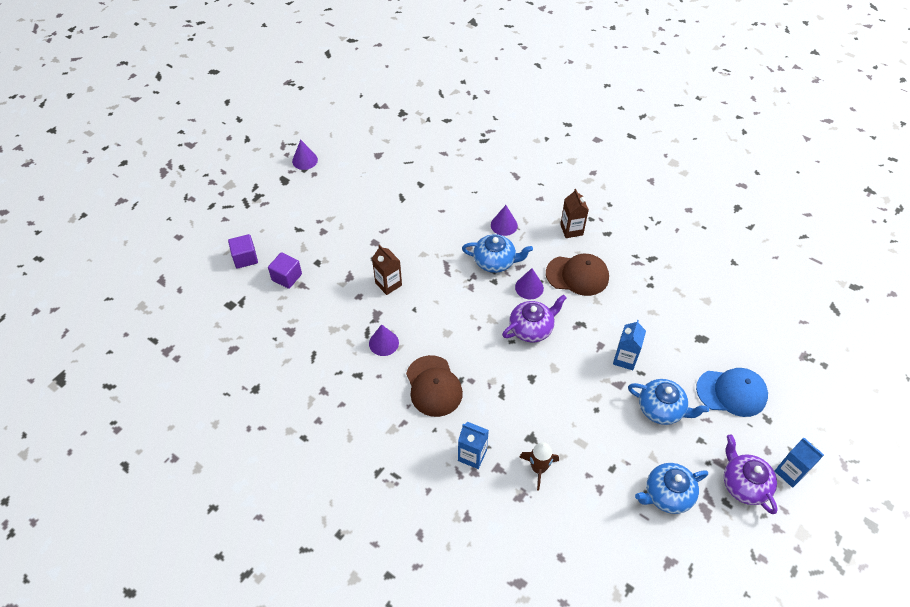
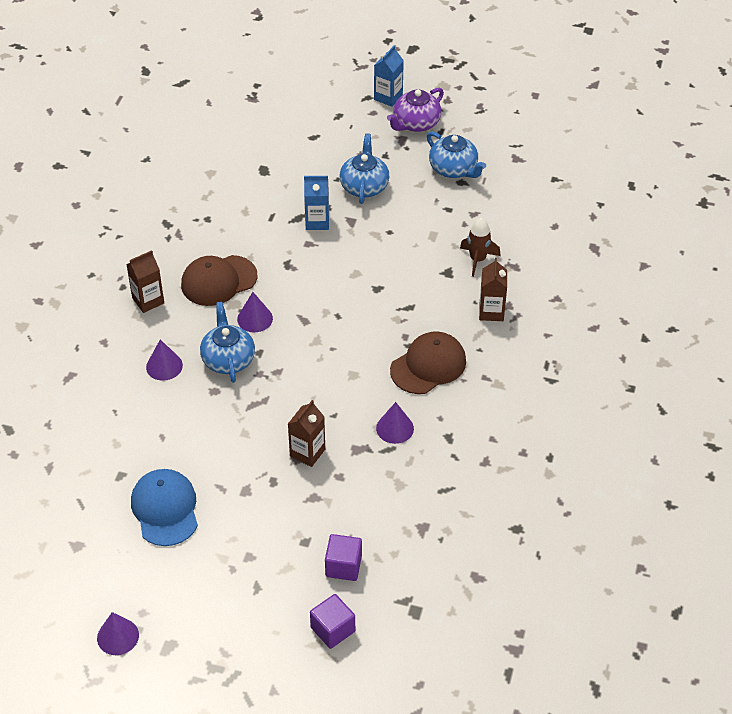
camera: 110 degrees left, 5 degrees down
blue carton [458,422,489,469] -> brown carton [479,258,507,321]
purple teapot [502,294,567,342] -> none
brown cap [546,254,609,296] -> brown cap turned 105 degrees counterclockwise [181,255,257,306]
blue cap [696,368,768,417] -> blue cap moved to [131,469,198,546]

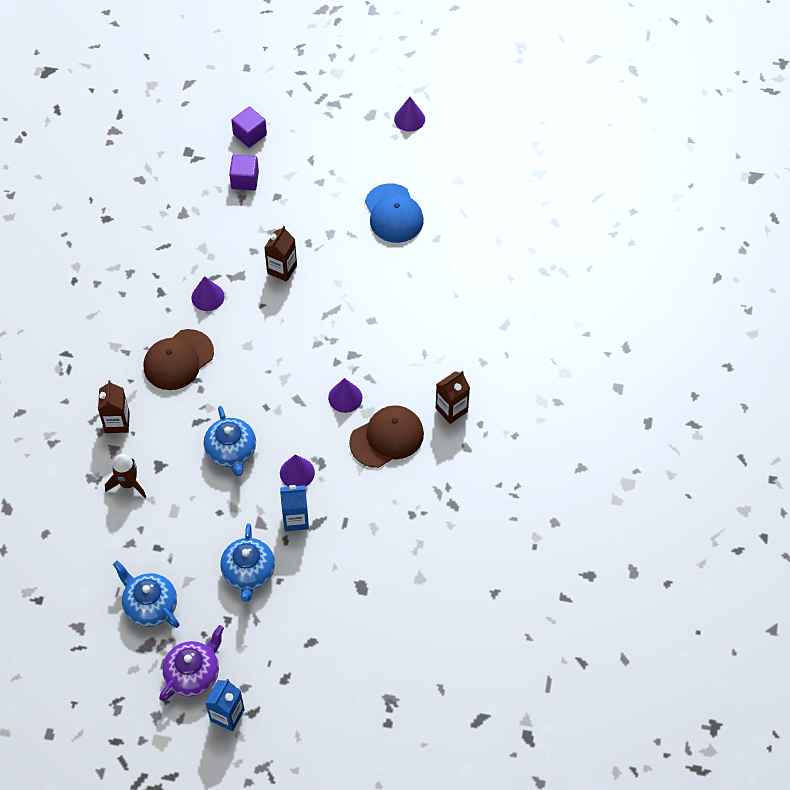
camera: 175 degrees right, 10 degrees up
purple cone [146,339,183,381] -> purple cone moved to [280,454,315,487]
blue teapot [200,302,255,383] -> blue teapot moved to [204,406,256,476]

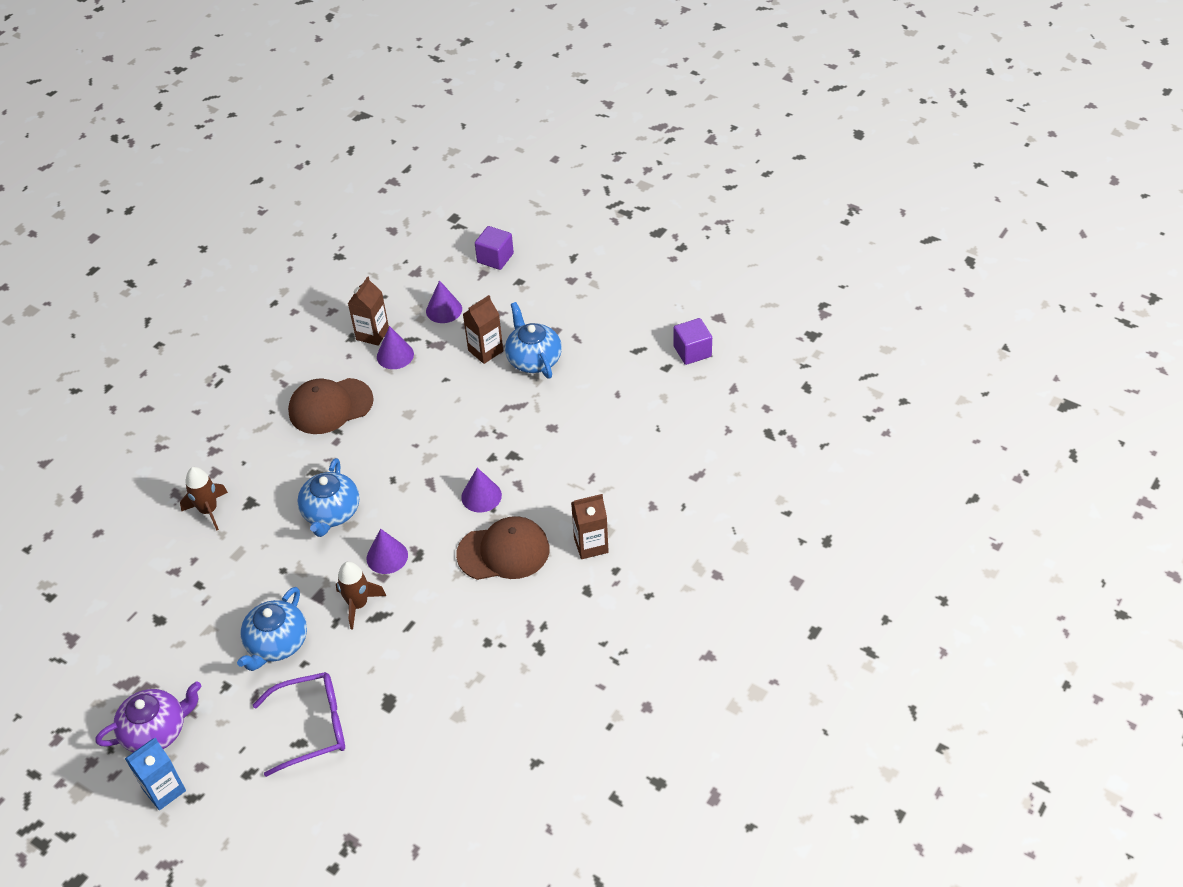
camera: 25 degrees right, 10 degrees down
brown carton [98,380,130,433] -> brown carton moved to [348,276,389,346]
blue teapot [113,560,180,628] -> blue teapot moved to [505,302,562,379]
purple cube [231,107,267,148] -> purple cube moved to [673,318,712,365]
blue carton [280,485,309,531] -> brown rocket [336,561,386,630]
blue cap [365,183,424,243] -> none
purple cone [394,97,425,132] -> purple cone moved to [426,280,462,323]
none -> purple glasses [253,672,345,777]

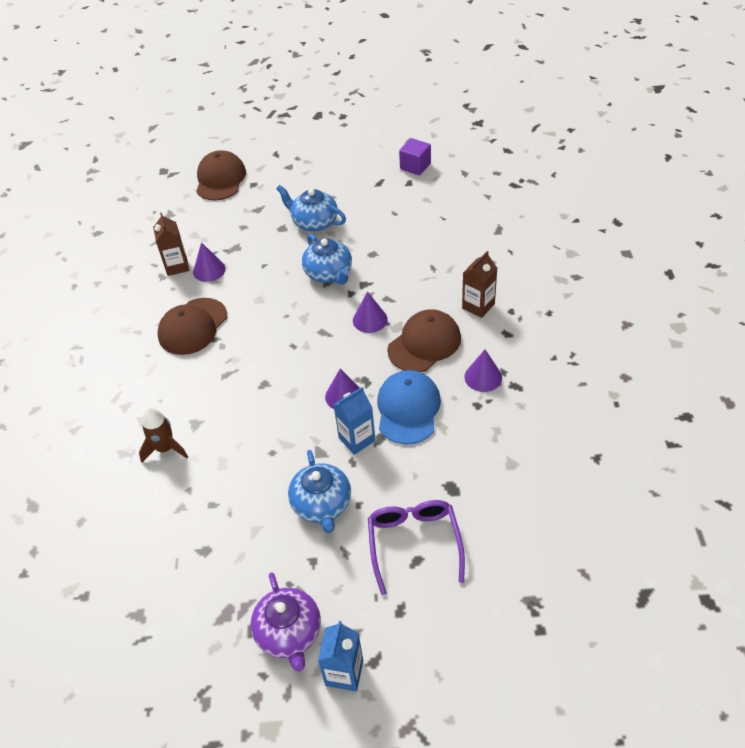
camera: 35 degrees left, 0 degrees up
purple teapot [96,681,201,752] -> purple teapot turned 135 degrees clockwise [251,572,321,672]
purple glasses [253,672,345,777] -> purple glasses turned 45 degrees counterclockwise [368,500,465,595]
blue teapot [297,458,360,537] -> blue teapot moved to [302,234,352,285]
brown rocket [336,561,386,630] -> blue carton [333,387,376,455]
purple cone [426,280,462,323] -> purple cone moved to [464,350,502,392]
brown carton [463,295,503,364] -> none
purple cube [475,226,514,270] -> brown cap [196,150,246,200]
none -> blue cap [377,370,441,445]

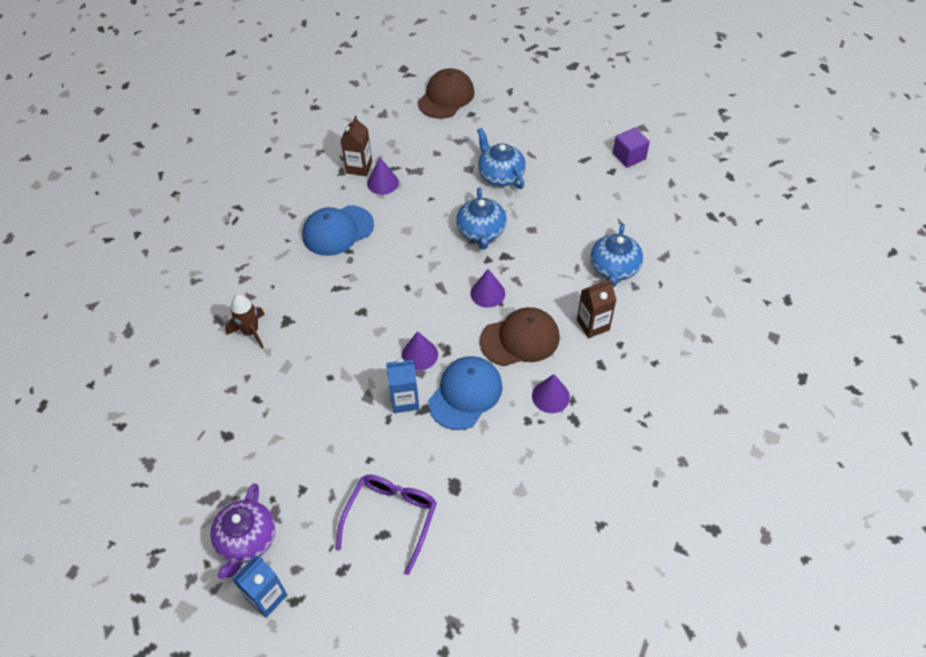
camera: 25 degrees right, 5 degrees up
brown cap [158,298,227,355] -> blue cap [302,205,374,256]
blue teapot [288,450,351,533] -> blue teapot moved to [591,223,643,287]

